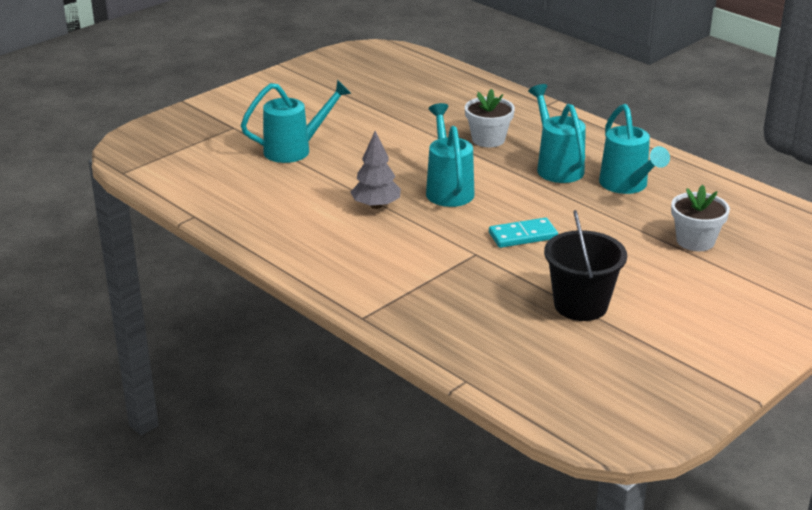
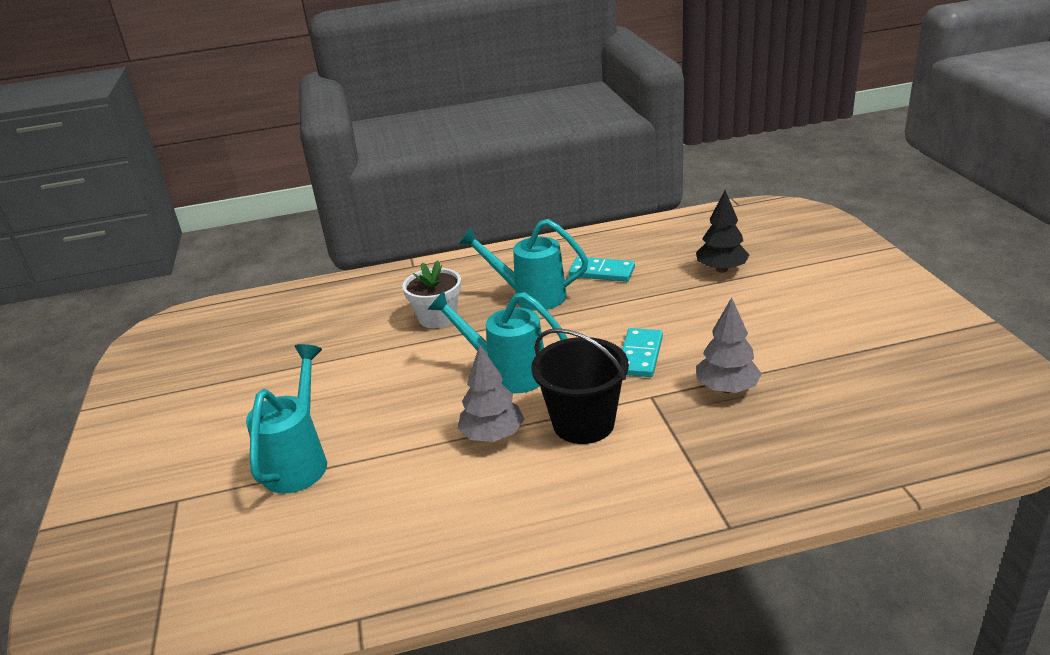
camera: 55 degrees left, 0 degrees up
black bucket [544,210,627,321] -> black bucket moved to [531,328,629,444]
turquoise watering can [599,104,670,194] -> turquoise domino [569,257,635,282]
white flower pot [671,185,730,251] -> black tree [696,190,749,273]
none -> grey tree [696,297,762,393]

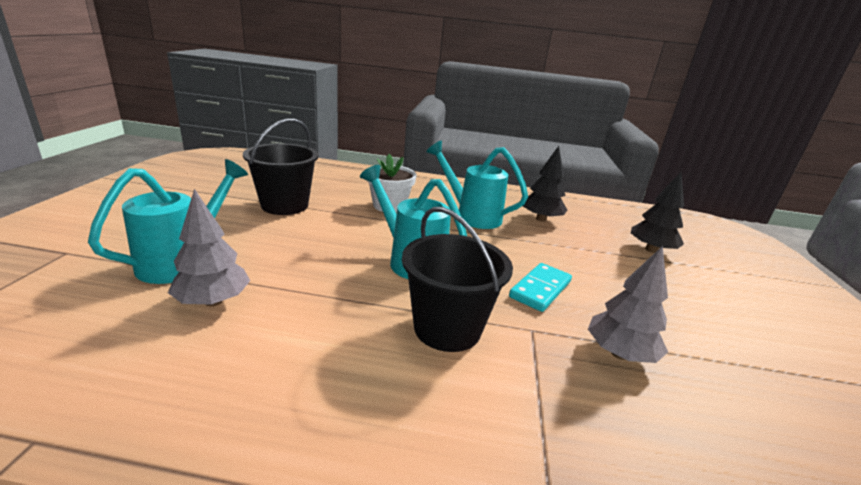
camera: 15 degrees right, 5 degrees down
grey tree [458,345,524,442] -> grey tree moved to [168,189,250,306]
turquoise domino [569,257,635,282] -> black tree [523,146,567,222]
none -> black bucket [243,119,319,215]

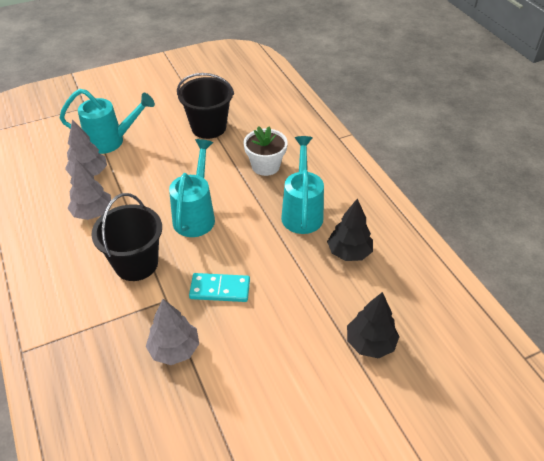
camera: 60 degrees right, 20 degrees up
none -> grey tree [68,158,111,220]

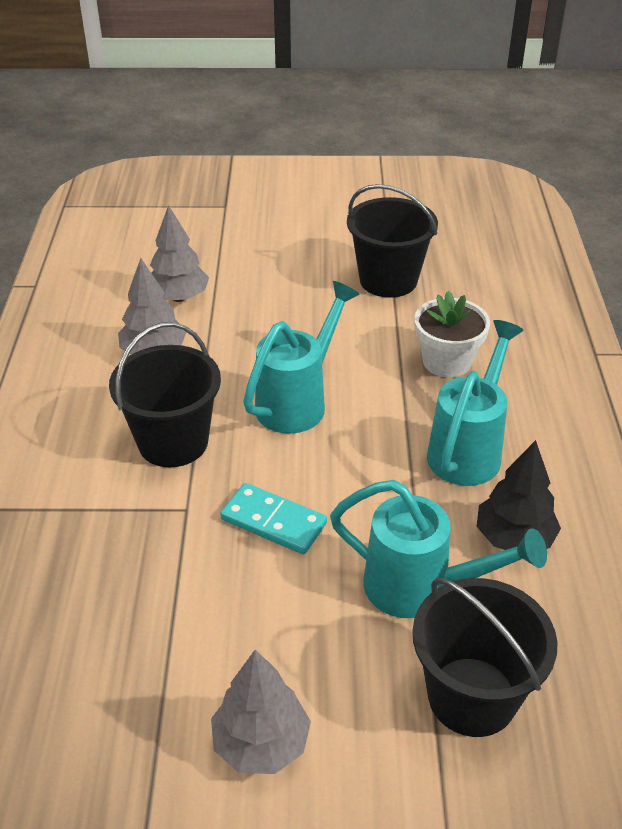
camera: 25 degrees right, 5 degrees down
turquoise watering can [60,89,155,154] -> turquoise watering can moved to [330,480,547,618]
grey tree [146,299,199,365] -> grey tree moved to [211,650,311,774]
black tree [347,292,400,359] -> black bucket [412,578,558,737]

